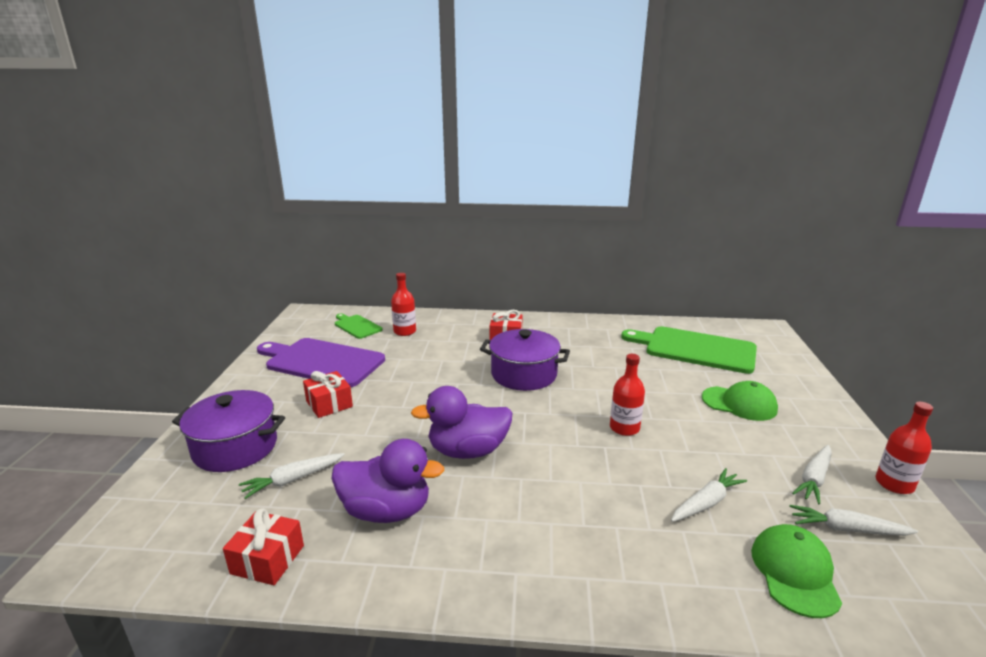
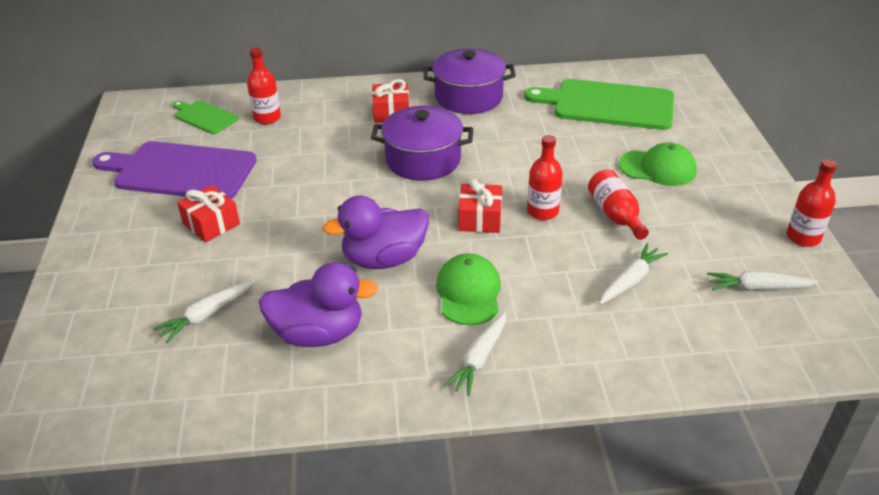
camera: 10 degrees left, 15 degrees up
purple pot [172,390,285,472] -> purple pot moved to [423,49,516,114]
red gift [223,508,304,585] -> red gift moved to [459,179,502,233]
green cap [751,524,842,618] -> green cap moved to [436,253,501,325]
white carrot [792,445,832,505] -> white carrot moved to [444,312,506,396]
none -> red bottle [588,169,649,240]

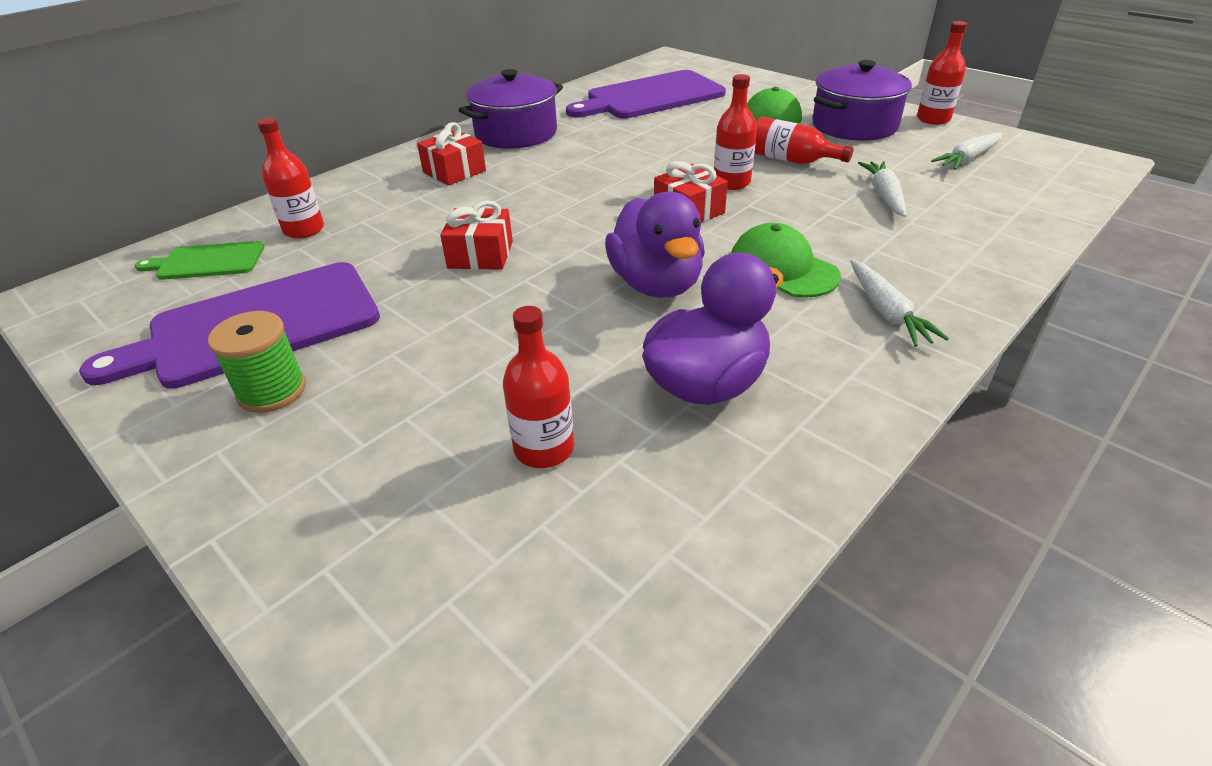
camera: 40 degrees left, 0 degrees up
white carrot [153,280,255,343] -> red bottle [503,306,574,468]
red gift [177,185,240,243] -> red gift moved to [440,200,513,270]
purple duck [323,196,429,269] -> purple duck turned 45 degrees counterclockwise [605,192,705,298]
purple pot [371,106,473,181] -> purple pot moved to [812,60,912,141]
green cutting board [524,79,674,130] -> purple cutting board [566,70,726,119]
none -> green spool [208,311,306,413]

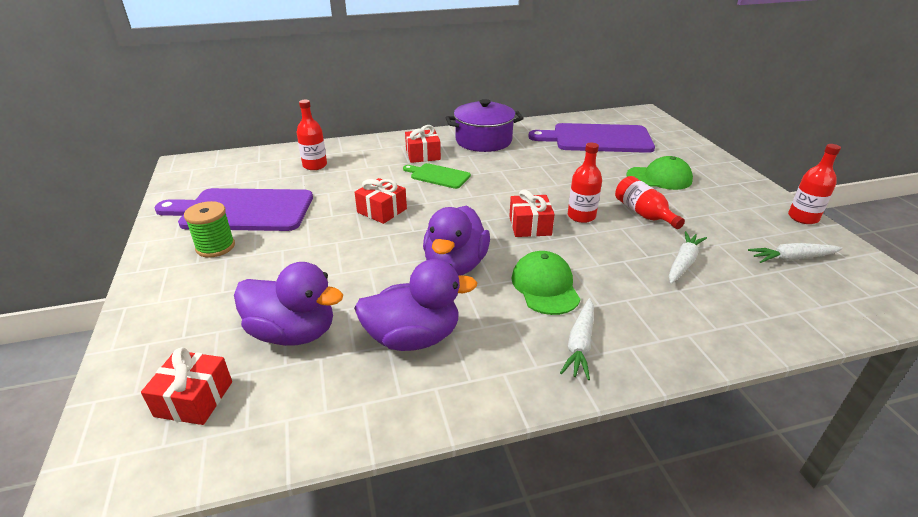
camera: 30 degrees right, 5 degrees down
green cutting board [135,241,264,280] -> green cutting board moved to [403,163,471,189]
red bottle [503,306,574,468] -> purple duck [234,262,343,346]
purple pot [812,60,912,141] -> none
none -> red gift [141,347,232,425]

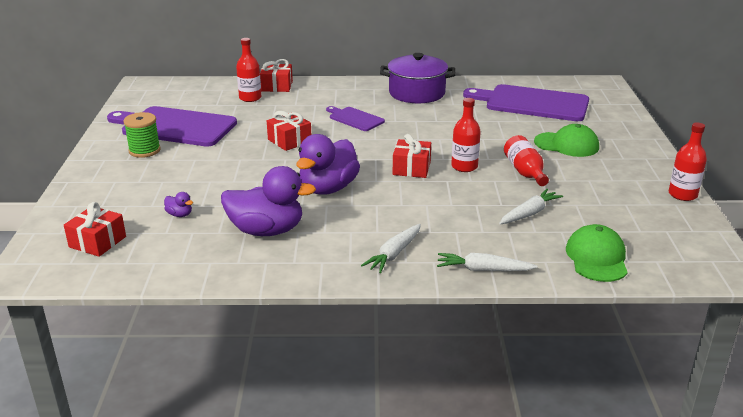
camera: 15 degrees right, 5 degrees down
purple duck [234,262,343,346] -> purple duck [164,192,193,217], size x0.40
green cutting board [403,163,471,189] -> purple cutting board [326,106,385,131]
red gift [405,125,441,163] -> red gift moved to [260,59,293,92]
green cap [511,251,580,315] -> green cap moved to [566,224,628,282]
white carrot [748,243,843,263] -> white carrot moved to [437,253,538,271]

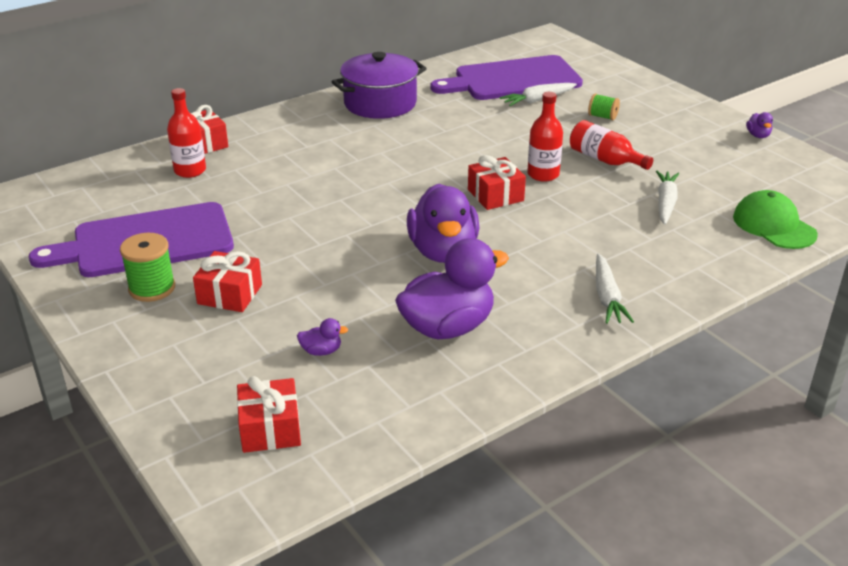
camera: 35 degrees left, 5 degrees up
red gift [267,111,311,151] -> red gift moved to [193,251,262,312]
purple cutting board [326,106,385,131] -> none
white carrot [437,253,538,271] -> white carrot moved to [500,83,577,106]
green cap [534,124,599,157] -> green spool [588,93,620,120]
red bottle [669,123,707,201] -> purple duck [746,112,773,138]

